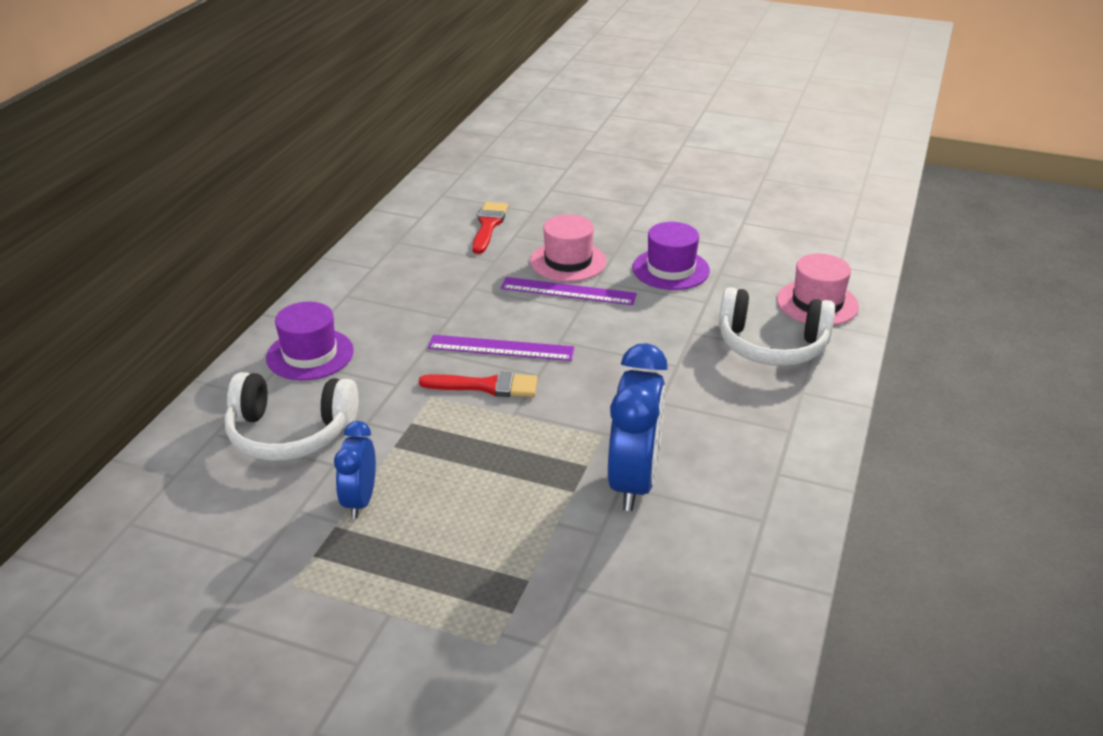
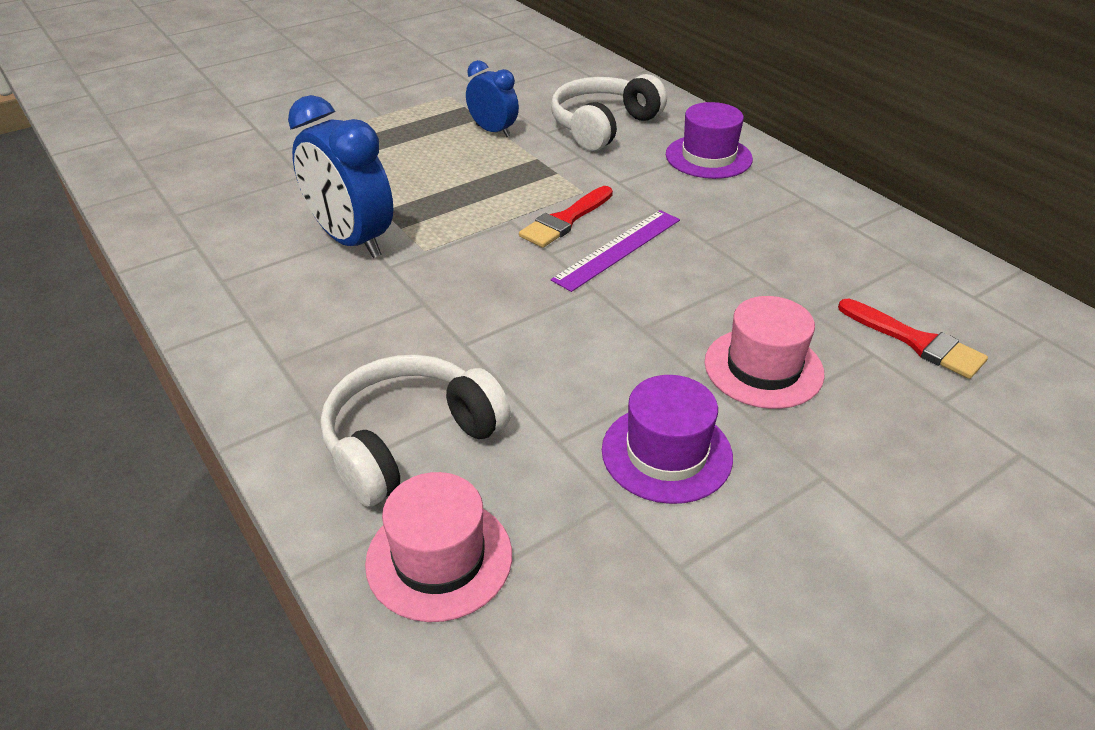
camera: 125 degrees right, 5 degrees up
purple ruler [501,277,637,305] -> none

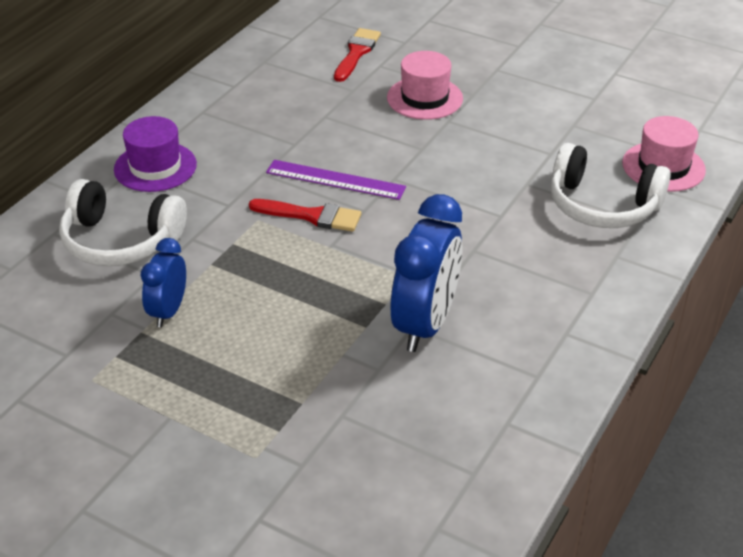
camera: 115 degrees left, 0 degrees up
purple hat [602,375,733,504] -> none

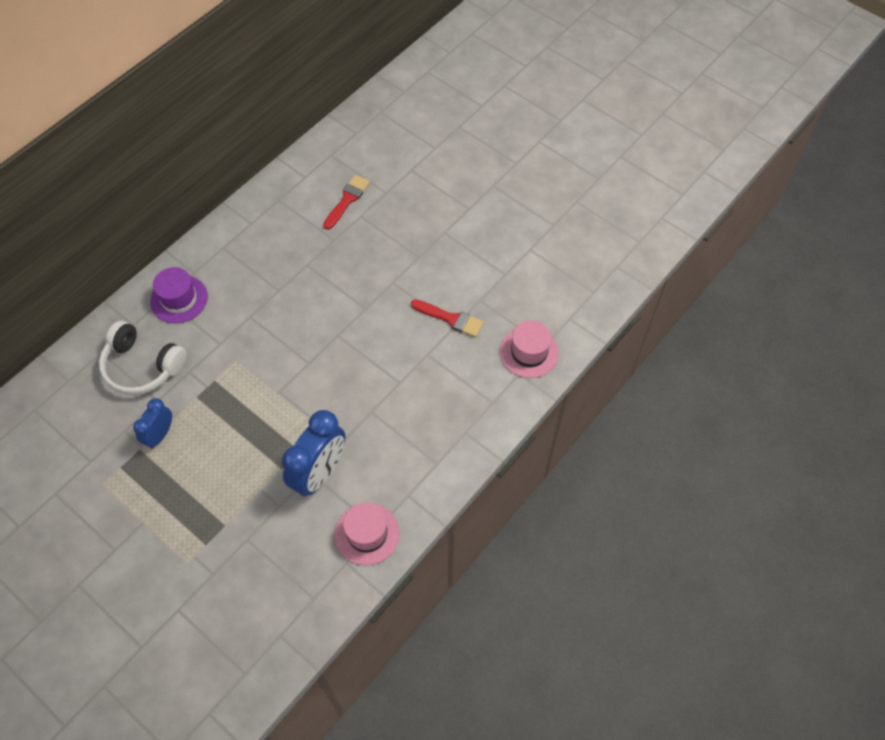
camera: 10 degrees right, 20 degrees up
red brush [249,199,361,232] -> red brush moved to [411,300,484,337]
purple ruler [266,160,406,200] -> none
pink hat [387,51,463,120] -> pink hat moved to [335,502,400,566]
white headphones [550,143,671,228] -> none

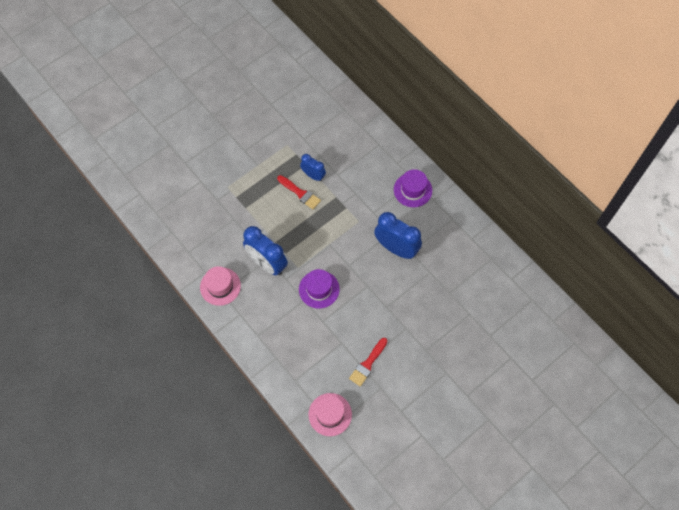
camera: 100 degrees right, 5 degrees up
white headphones [99,321,187,395] -> none
red brush [323,175,370,230] -> red brush moved to [277,175,321,209]
none -> purple hat [299,269,340,309]
none -> blue clock [374,212,422,259]

